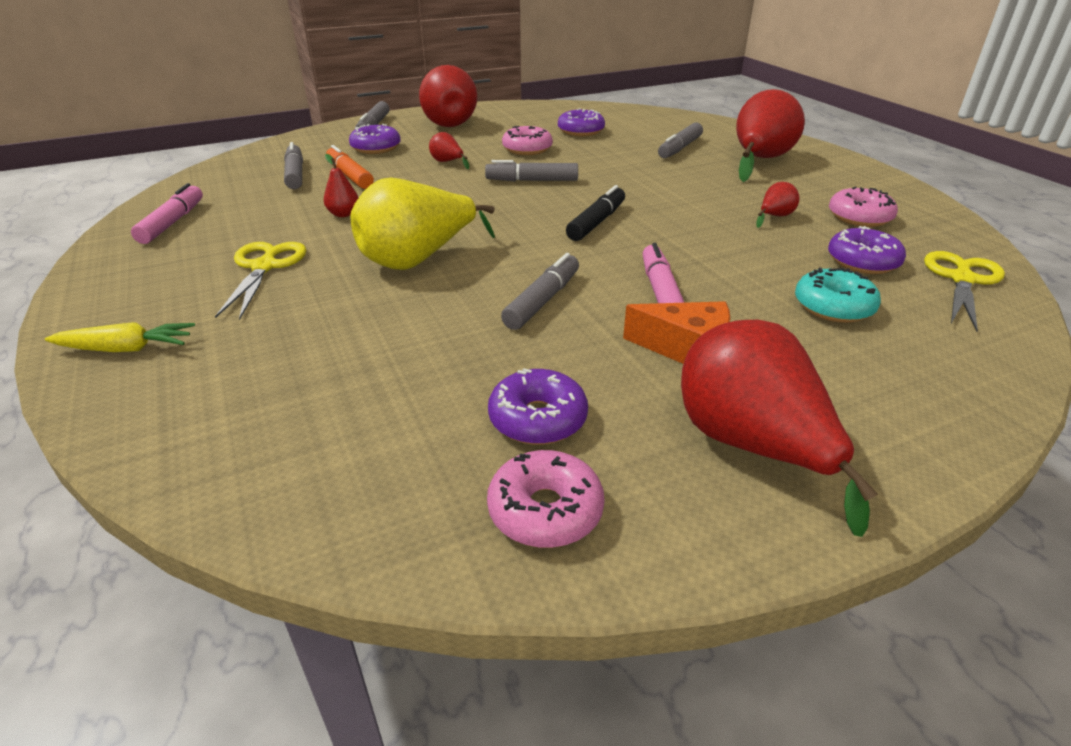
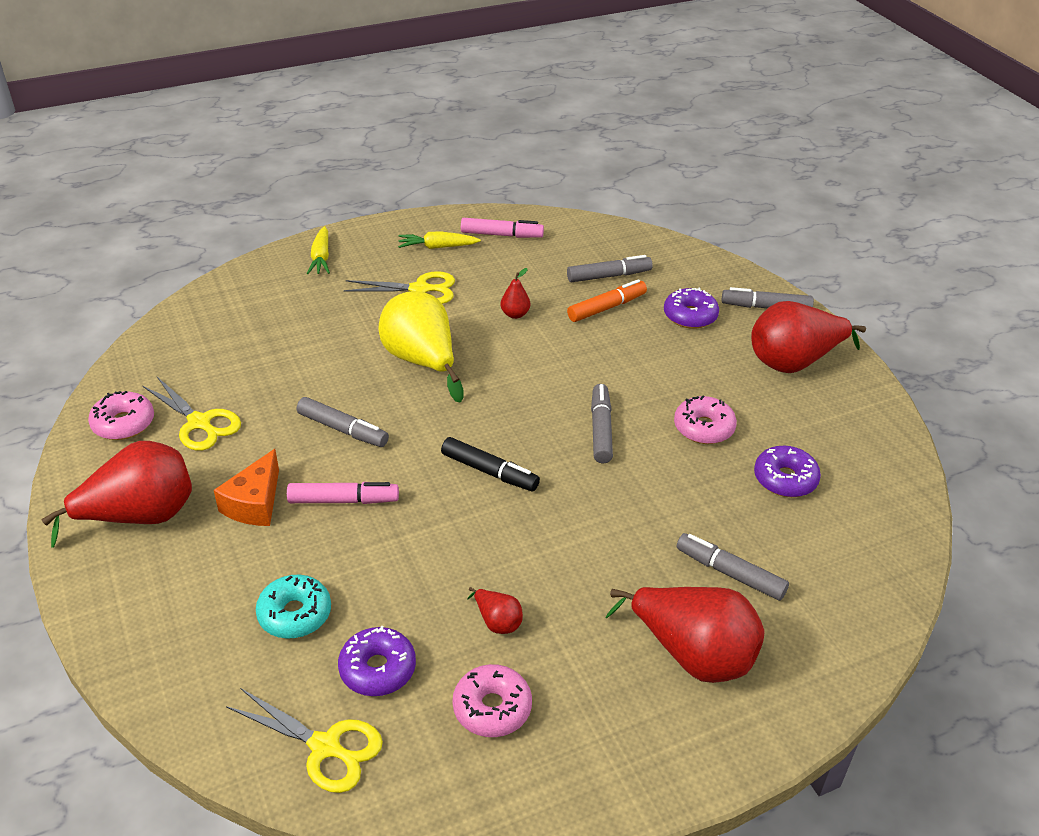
camera: 90 degrees right, 5 degrees up
red pear [429,132,469,169] -> none
purple donut [488,368,588,445] -> yellow scissors [143,377,241,451]
none -> yellow carrot [398,231,481,249]

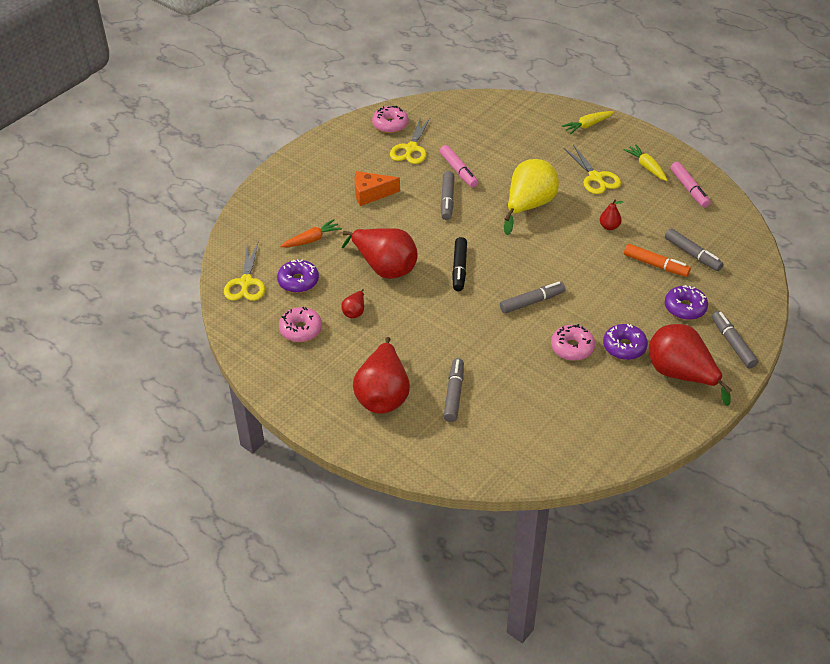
camera: 65 degrees right, 5 degrees up
red pear [42,441,192,548] -> red pear moved to [342,228,418,279]
turquoise donut [256,575,331,639] -> orange carrot [280,219,342,247]
pink marker [287,482,399,504] -> pink marker moved to [440,145,478,188]
purple donut [754,446,821,497] -> purple donut moved to [603,324,648,360]

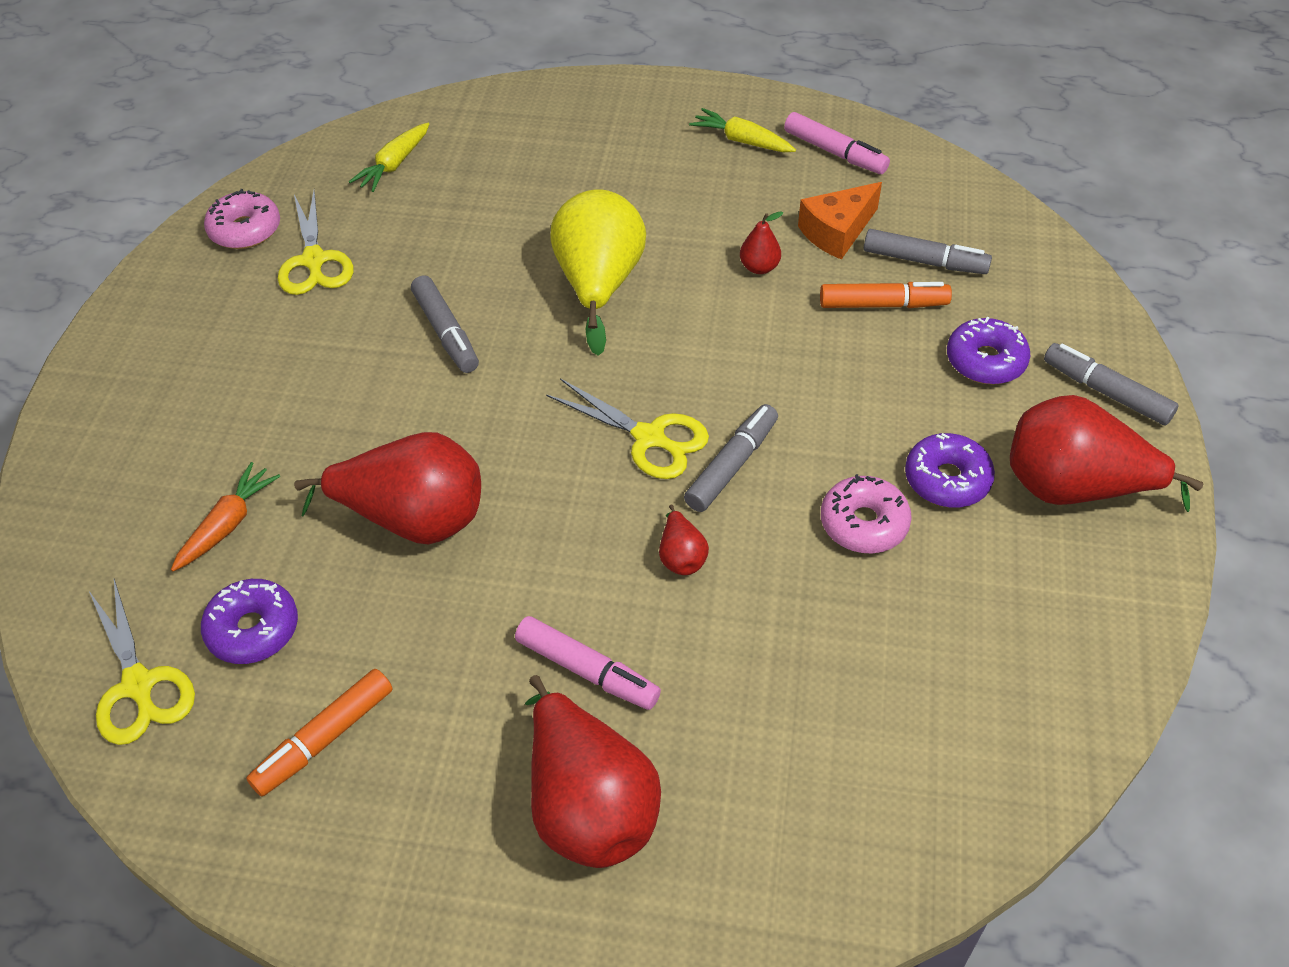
camera: 30 degrees left, 5 degrees up
pink donut [279,307,322,342] -> orange marker [246,669,393,796]
red pear [341,289,364,318] -> red pear moved to [659,505,709,575]
orange cheese [355,171,400,206] -> orange cheese moved to [798,182,882,260]
pink marker [440,145,478,188] -> pink marker moved to [515,616,661,710]
grey marker [443,358,464,422] -> none
black marker [452,237,467,291] -> none
yellow carrot [562,111,614,135] -> yellow carrot moved to [349,123,429,192]
yellow scissors [564,145,621,194] -> yellow scissors moved to [546,378,709,479]

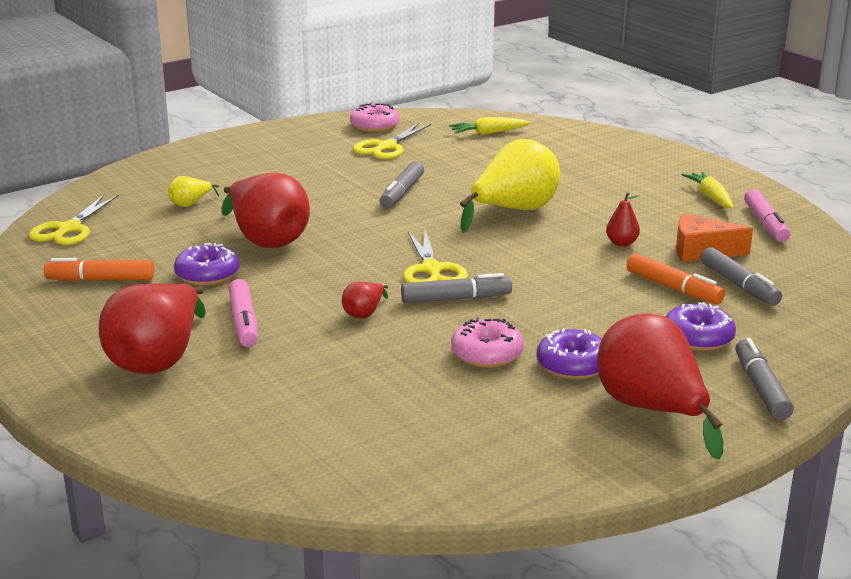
camera: 45 degrees right, 25 degrees down
orange carrot [171,462,280,572] -> yellow pear [168,176,219,207]
purple donut [201,579,298,664] -> purple donut moved to [174,243,240,285]

